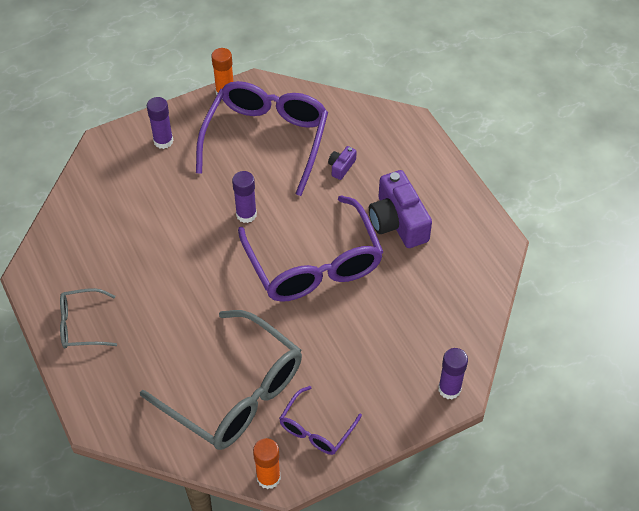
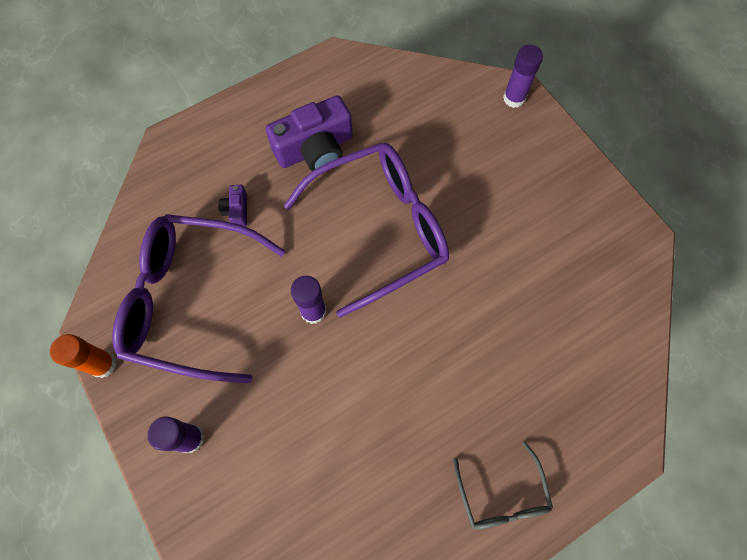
camera: 95 degrees left, 15 degrees up
grey glasses [140,310,302,450] -> none
orange glue stick [253,438,281,489] -> none
purple glasses [279,386,362,455] -> none
purple camera [328,146,357,180] -> purple camera turned 60 degrees clockwise [218,185,247,227]

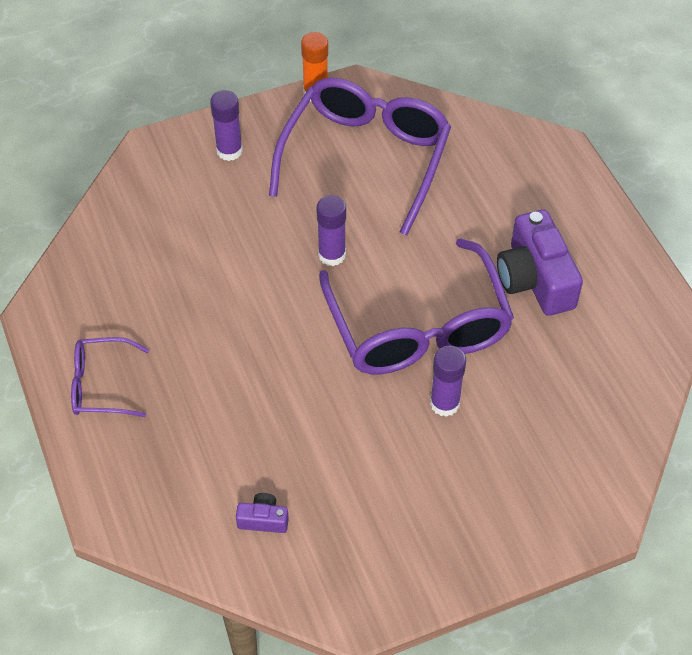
camera: 100 degrees right, 15 degrees down
purple camera [218,185,247,227] -> purple camera moved to [236,493,289,533]
grey glasses [453,441,553,530] -> purple glasses [71,337,149,417]
purple glue stick [503,45,543,108] -> purple glue stick moved to [430,346,466,417]

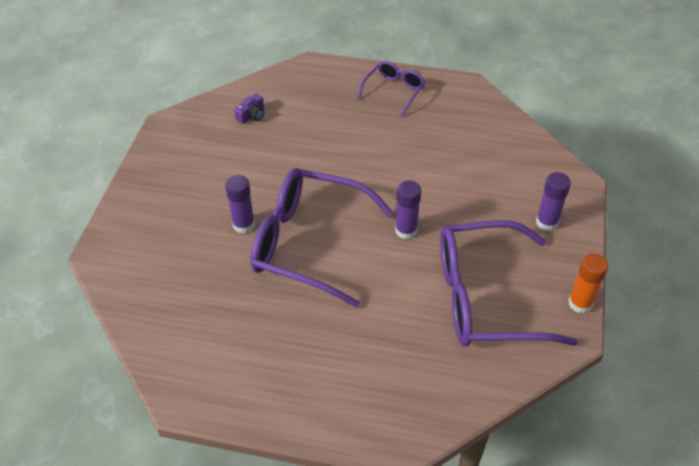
camera: 125 degrees right, 5 degrees down
purple glasses [269,78,451,236] -> purple glasses turned 120 degrees clockwise [440,220,578,346]
purple camera [497,209,583,316] -> none

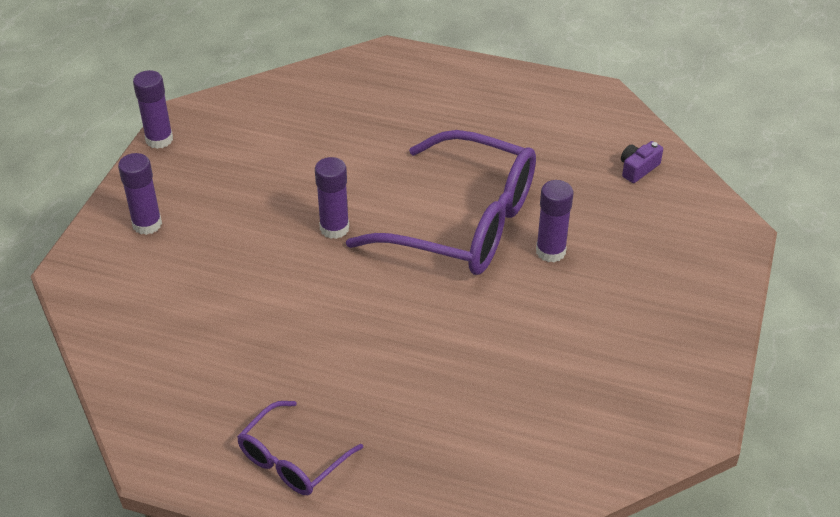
camera: 175 degrees left, 5 degrees down
purple camera [234,93,264,124] -> purple camera moved to [621,141,663,183]
purple glasses [440,220,578,346] -> none
orange glue stick [568,253,609,314] -> purple glue stick [133,70,173,149]

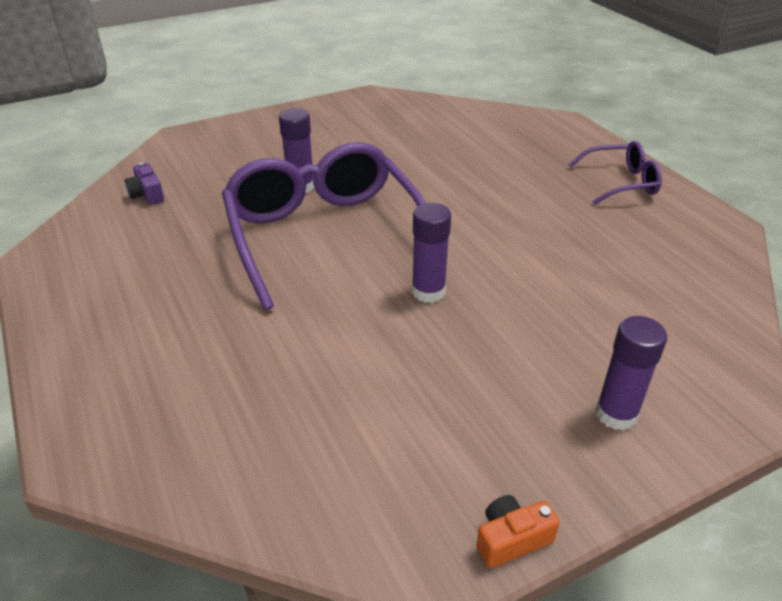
camera: 135 degrees left, 5 degrees down
purple glue stick [133,70,173,149] -> orange camera [476,495,560,568]
purple camera [621,141,663,183] -> purple camera turned 60 degrees clockwise [125,162,164,205]

